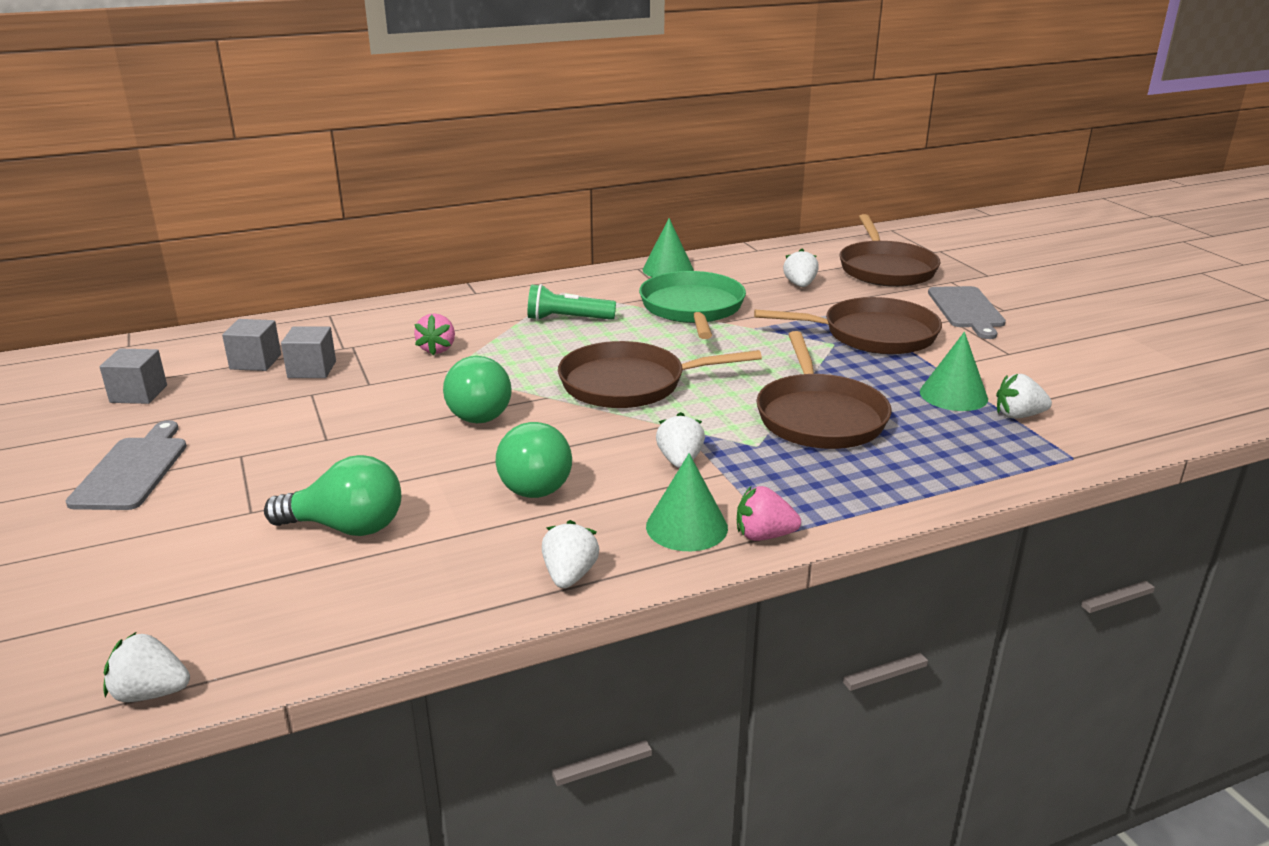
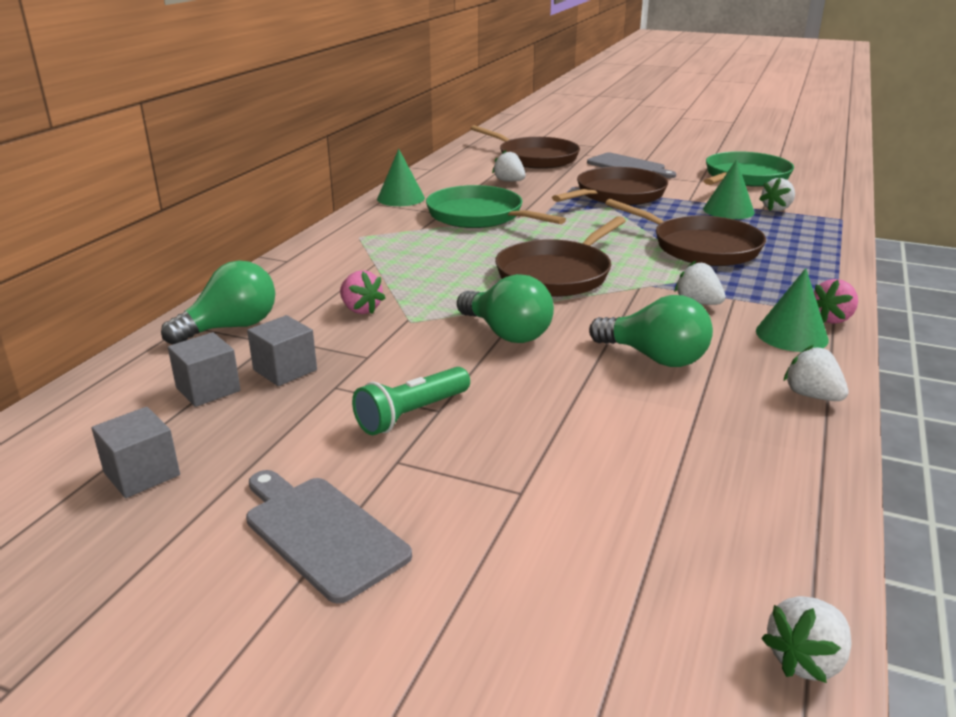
camera: 45 degrees left, 0 degrees up
green light bulb [264,455,401,536] -> green light bulb moved to [161,261,275,345]
green flashlight [528,284,616,320] -> green flashlight moved to [352,367,470,435]
none -> green pan [704,151,794,187]

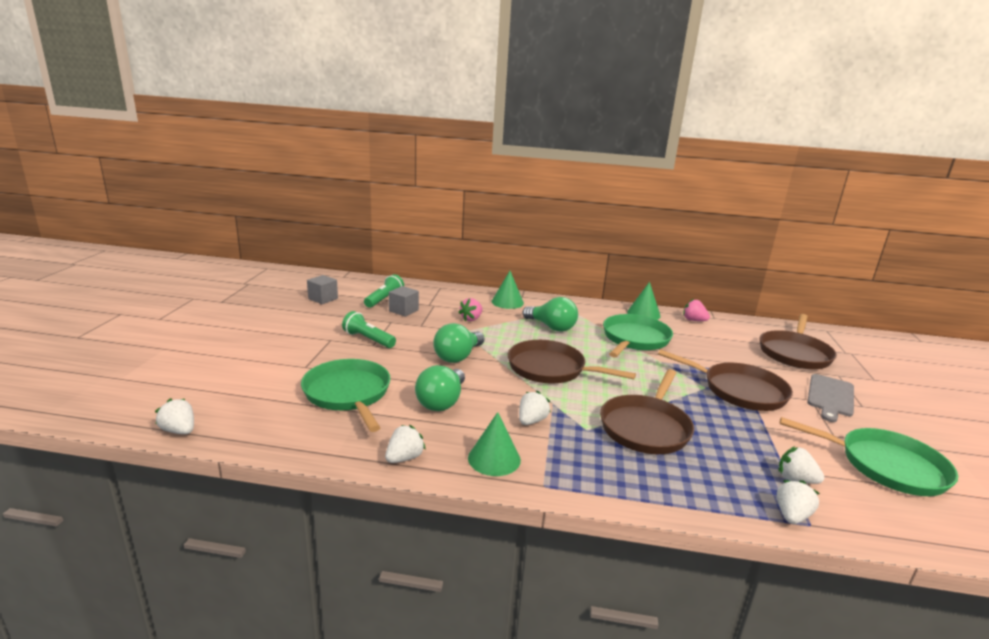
camera: 75 degrees right, 5 degrees down
green light bulb [161,261,275,345] -> green light bulb moved to [522,297,578,331]
grey cube [168,332,241,407] -> green flashlight [364,274,404,308]
grey cutting board [246,470,412,604] -> none
white strawberry [492,150,526,182] -> white strawberry moved to [777,480,820,524]
green cone [703,159,755,219] -> green cone moved to [492,271,524,309]
pink strawberry [814,279,858,324] -> pink strawberry moved to [683,299,710,321]
none -> green pan [301,359,391,432]

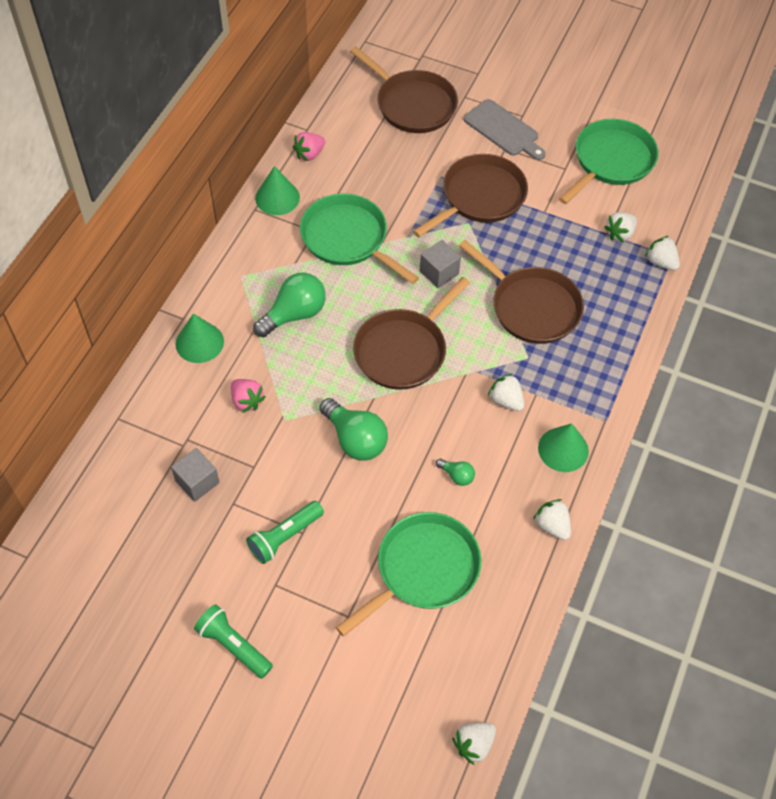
camera: 75 degrees left, 35 degrees up
green pan [301,359,391,432] -> green pan turned 150 degrees clockwise [336,512,481,636]
grey cube [307,275,338,304] -> grey cube moved to [420,240,461,288]
green flashlight [364,274,404,308] -> green flashlight moved to [194,604,273,679]
green light bulb [415,365,465,411] -> green light bulb [436,459,475,486], size x0.49

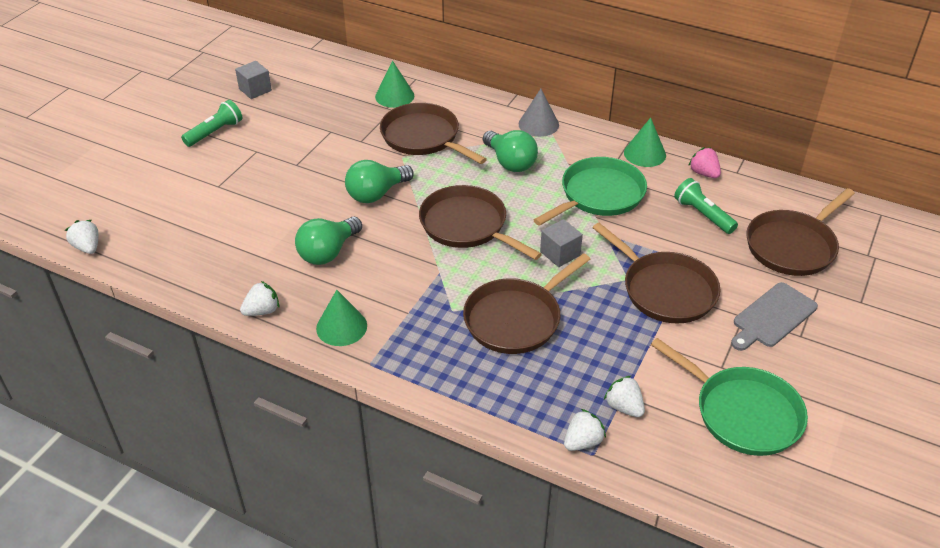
camera: 95 degrees right, 15 degrees down
grey cube [171,448,220,502] -> grey cube moved to [235,61,272,99]
green cone [176,314,224,363] -> green cone moved to [375,61,414,108]
pink strawberry [231,379,265,413] -> brown pan [380,103,487,164]
green flashlight [246,501,324,564] -> green flashlight moved to [674,178,738,234]
green pan [336,512,481,636] -> none
green light bulb [436,459,475,486] -> green light bulb [295,217,362,265], size x2.05
white strawberry [488,374,525,411] -> none
none -> grey cone [519,89,559,137]

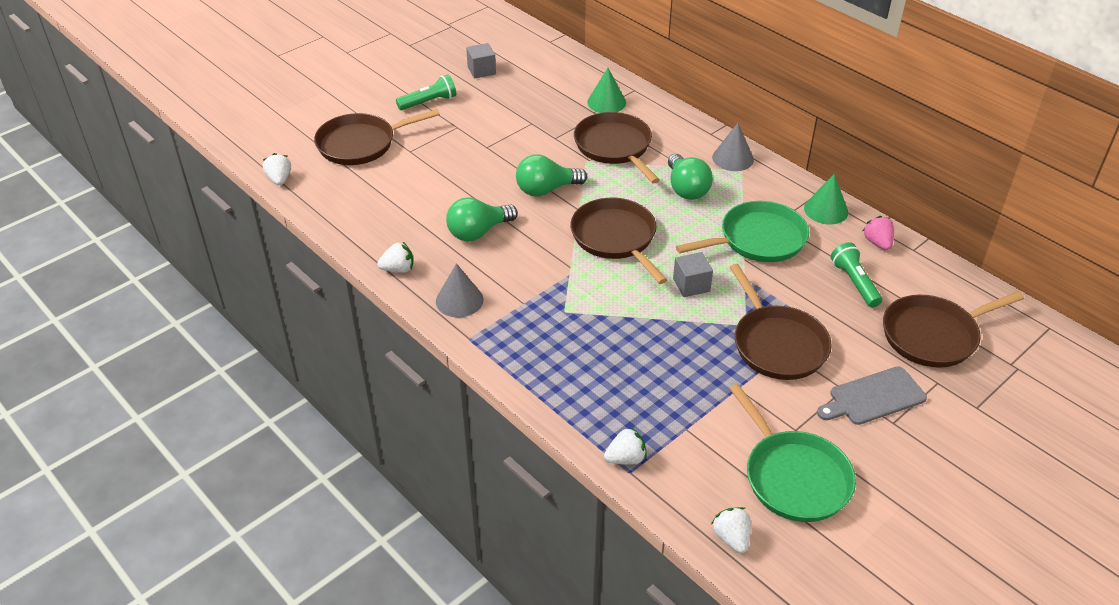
camera: 20 degrees right, 0 degrees up
green cone [316,290,367,346] -> grey cone [436,263,484,318]
brown pan [463,253,590,354] -> brown pan moved to [314,109,440,165]
white strawberry [604,376,645,417] -> white strawberry moved to [711,507,751,553]

